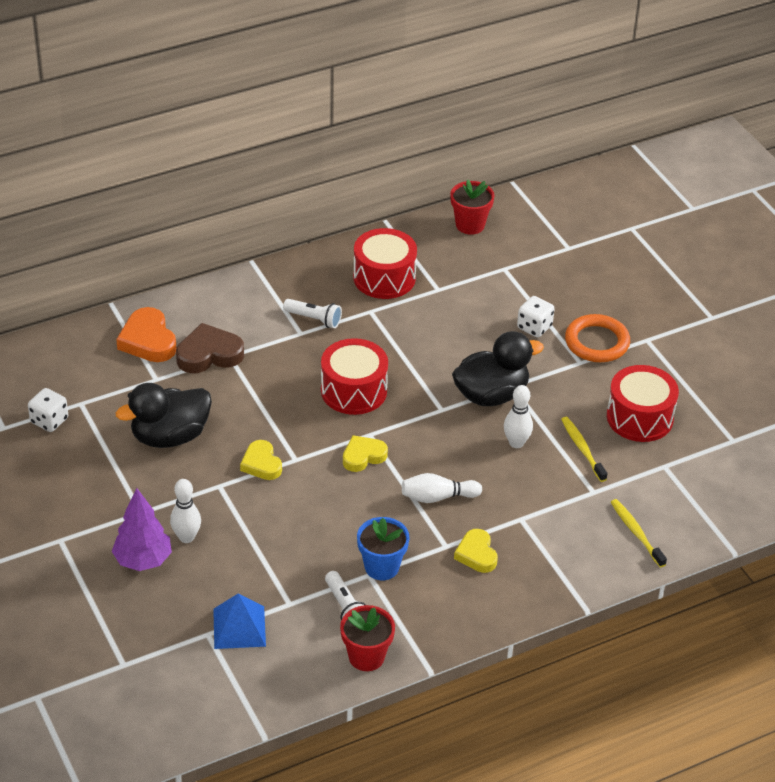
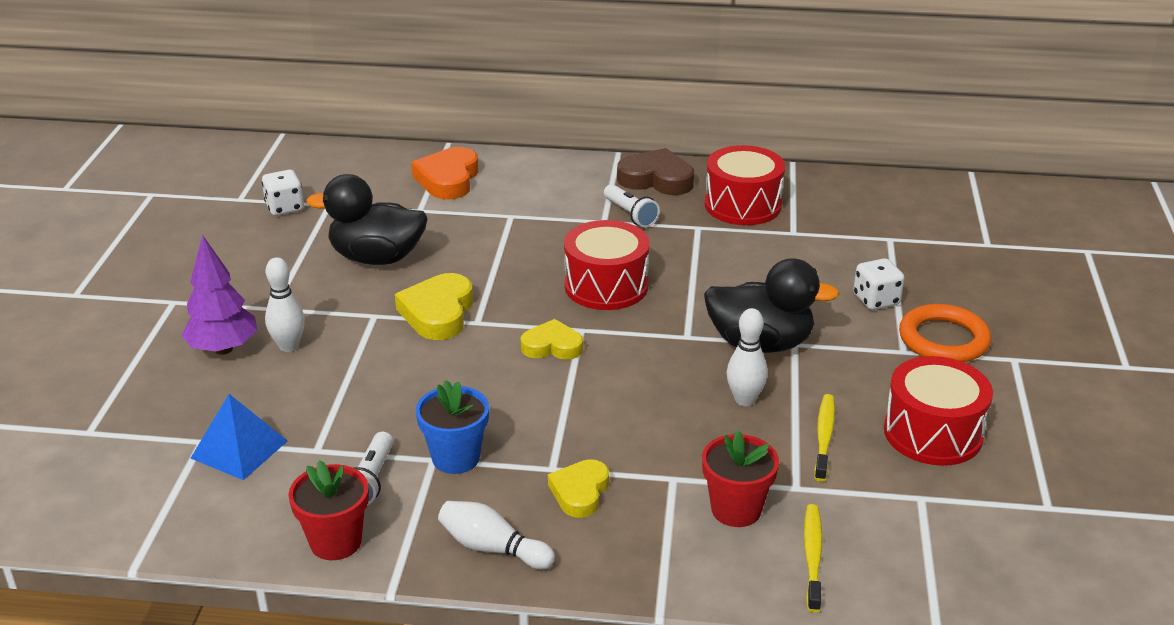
camera: 35 degrees right, 10 degrees down
brown heart [176,323,244,373] -> brown heart moved to [617,148,694,195]
yellow heart [240,440,282,480] -> yellow heart [395,273,473,340], size x1.50
white bowling pin [402,473,482,503] -> white bowling pin moved to [438,501,555,570]
red flower pot [450,180,495,235] -> red flower pot moved to [702,430,779,527]

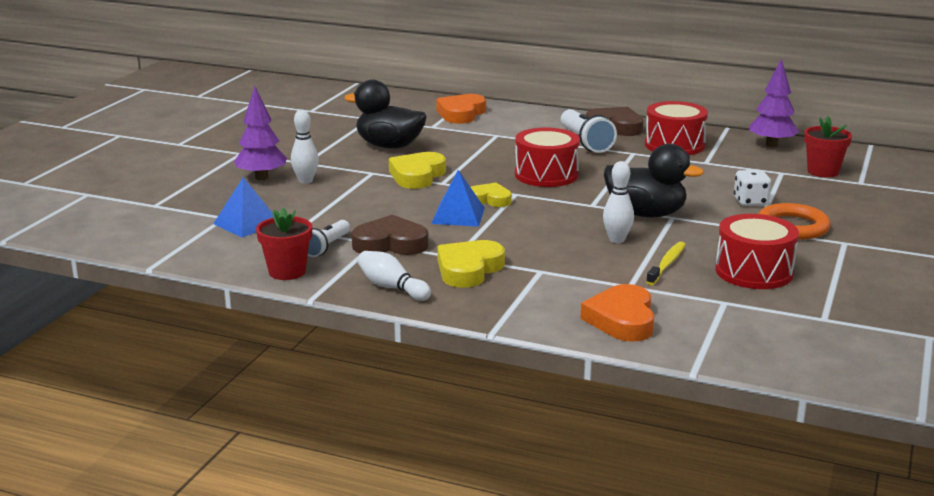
camera: 15 degrees right, 10 degrees down
white dice [262,170,304,216] -> none
blue flower pot [416,380,489,474] -> brown heart [351,215,429,255]
yellow heart [548,459,609,518] -> yellow heart [437,240,505,288], size x1.50
white flashlight [604,184,660,227] -> white flashlight [561,109,617,153], size x1.58
red flower pot [702,430,779,527] -> red flower pot moved to [804,116,852,177]
yellow toothbrush [804,504,822,613] -> orange heart [580,284,654,342]
none -> blue pyramid [431,170,485,227]
none -> purple tree [749,58,799,147]

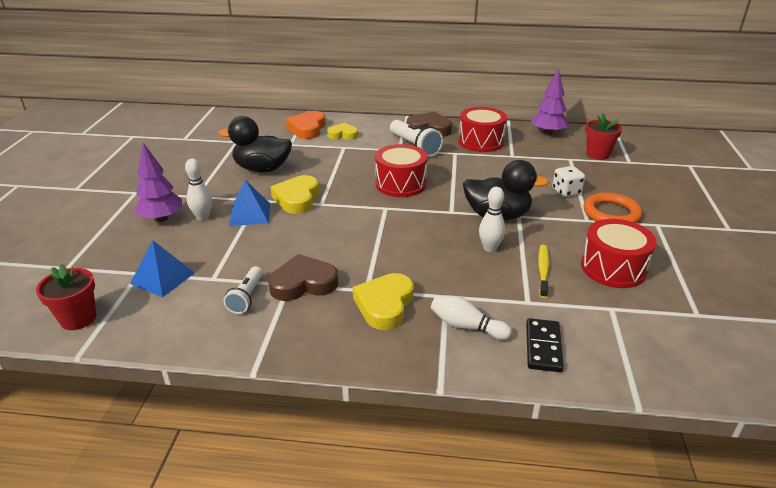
camera: 15 degrees left, 10 degrees up
red flower pot [256,208,312,280] -> red flower pot moved to [36,264,96,330]
white bowling pin [357,251,431,301] -> white bowling pin moved to [431,295,512,340]
blue pyramid [431,170,485,227] -> blue pyramid moved to [229,180,270,226]
yellow heart [471,183,512,207] -> yellow heart moved to [327,123,358,140]
orange heart [580,284,654,342] -> black domino [526,318,564,372]

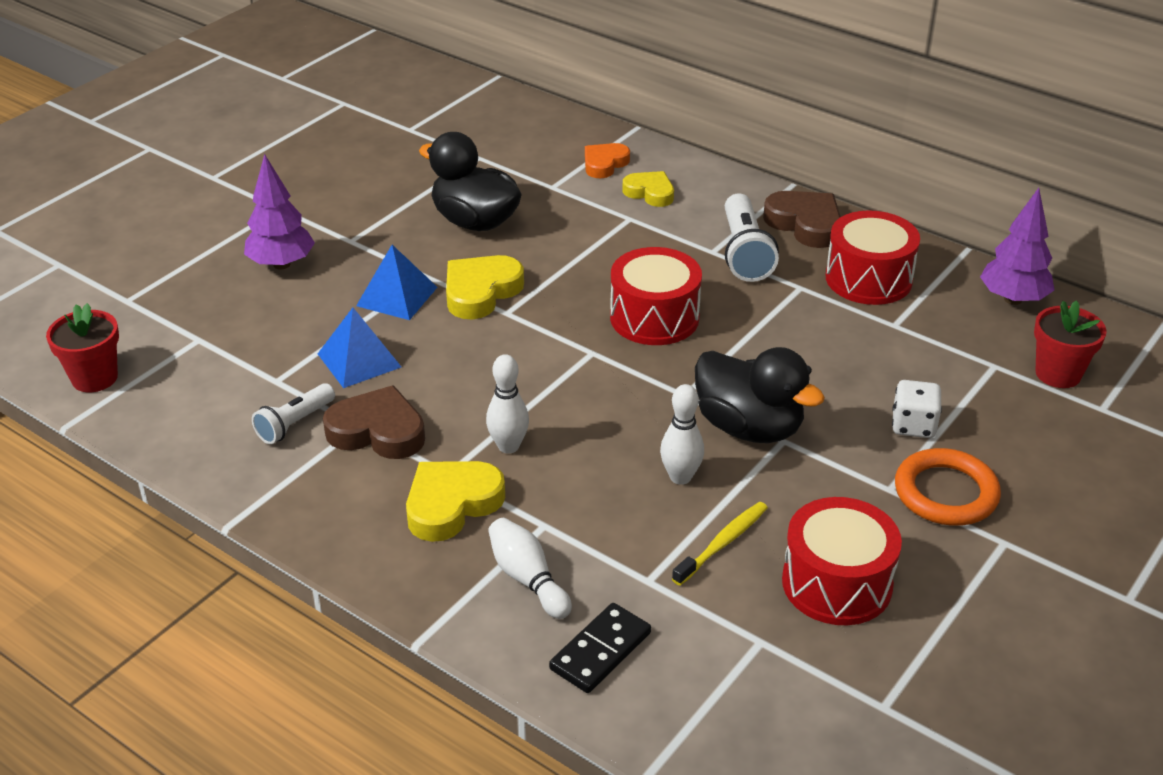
camera: 30 degrees right, 5 degrees up
blue pyramid [130,241,195,298] -> blue pyramid moved to [318,308,401,388]
white bowling pin [185,159,212,221] -> white bowling pin moved to [486,354,529,454]
orange heart [286,111,326,139] -> orange heart [585,143,630,178], size x0.67

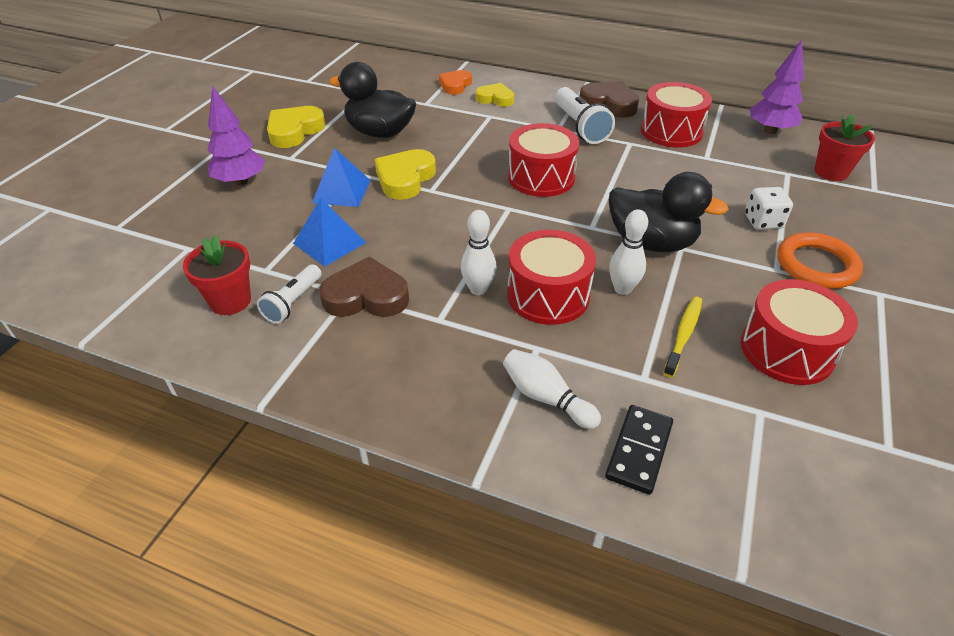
camera: 15 degrees left, 5 degrees up
red flower pot [46,303,119,392] -> red flower pot moved to [183,235,251,315]
yellow heart [406,461,505,542] -> yellow heart moved to [267,106,326,148]
none -> red drum [507,230,596,325]

